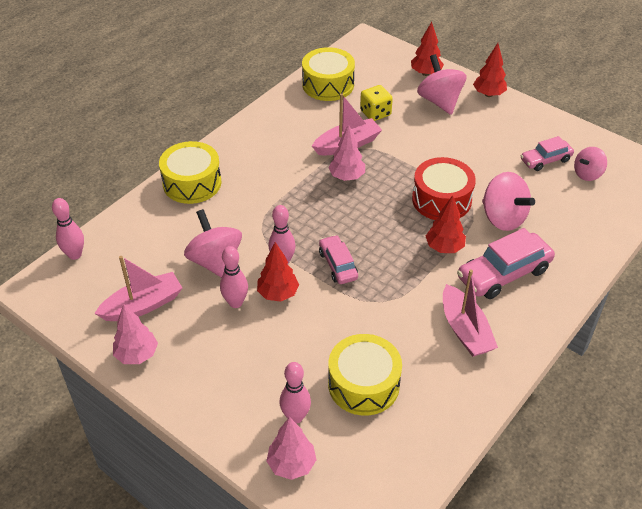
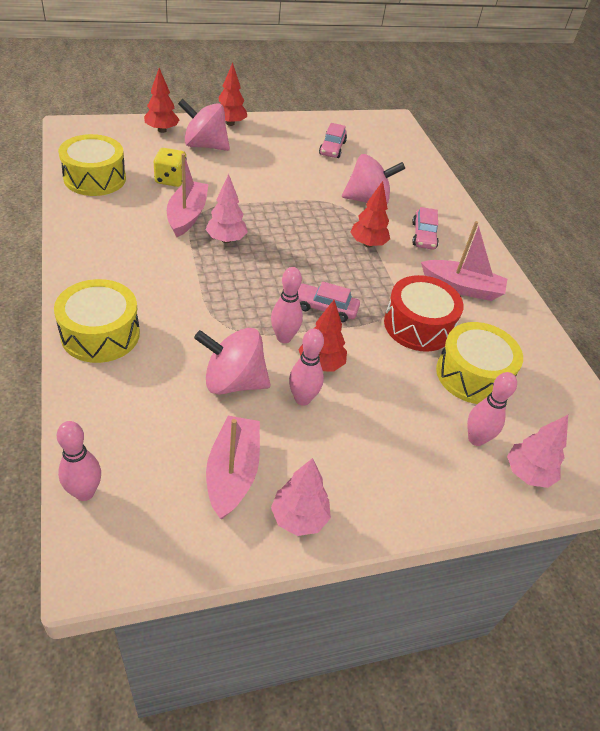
camera: 60 degrees left, 0 degrees up
red drum [412,157,476,220] -> red drum moved to [384,275,463,352]
pink car [457,228,555,299] -> pink car [412,207,439,249], size x0.60
pink spinning top [574,147,607,181] -> none

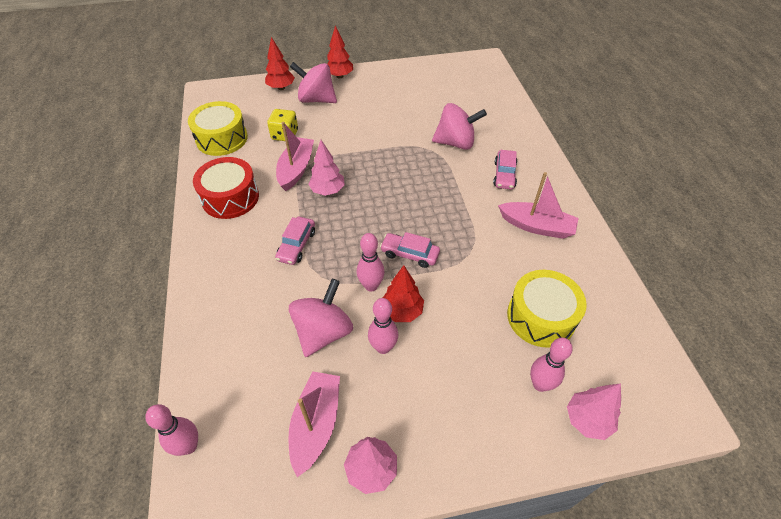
camera: 10 degrees right, 5 degrees up
yellow drum [54,279,140,363] -> none
pink spinning top [194,328,271,395] -> pink spinning top turned 105 degrees clockwise [289,279,353,357]
pink car [319,123,347,158] -> pink car moved to [275,217,315,265]
red tree [350,181,390,247] -> none
red drum [384,275,463,352] -> red drum moved to [193,157,259,219]

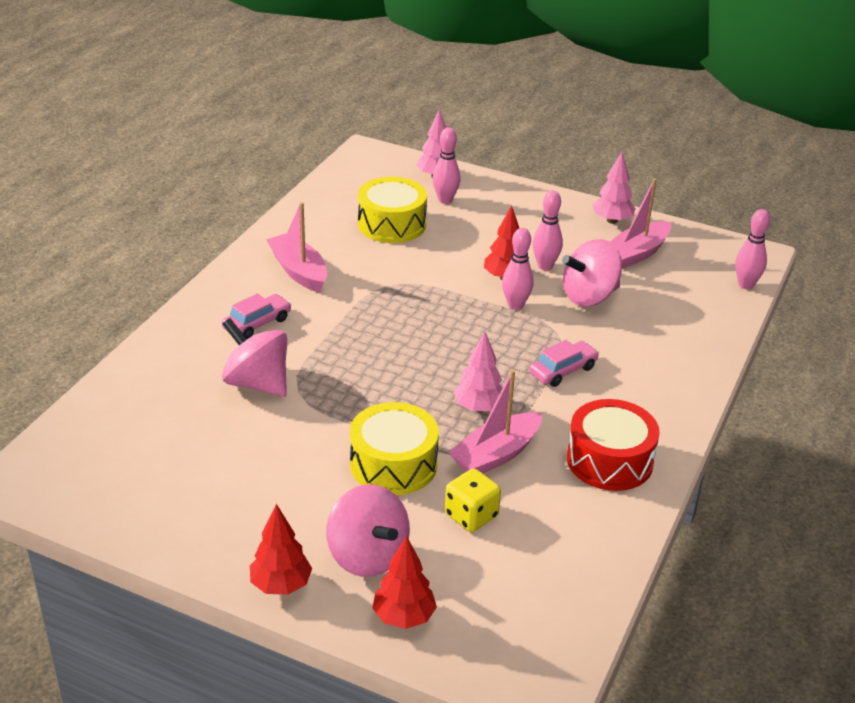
camera: 145 degrees left, 15 degrees down
yellow drum [188,101,248,156] -> yellow drum moved to [350,402,439,495]
pink car [380,232,440,268] -> none

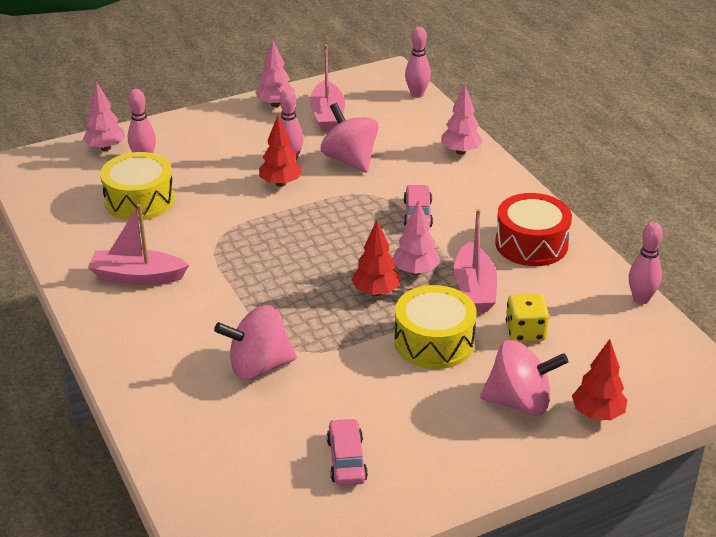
camera: 50 degrees left, 0 degrees up
pink car [222,293,291,339] -> pink car moved to [327,418,368,486]
red tree [250,504,312,595] -> red tree moved to [351,220,400,296]
pink bowling pin [502,228,533,310] -> pink bowling pin moved to [629,222,663,304]
pink spinning top [562,239,622,306] -> pink spinning top turned 135 degrees clockwise [321,103,379,173]
none -> pink tree [441,85,483,155]

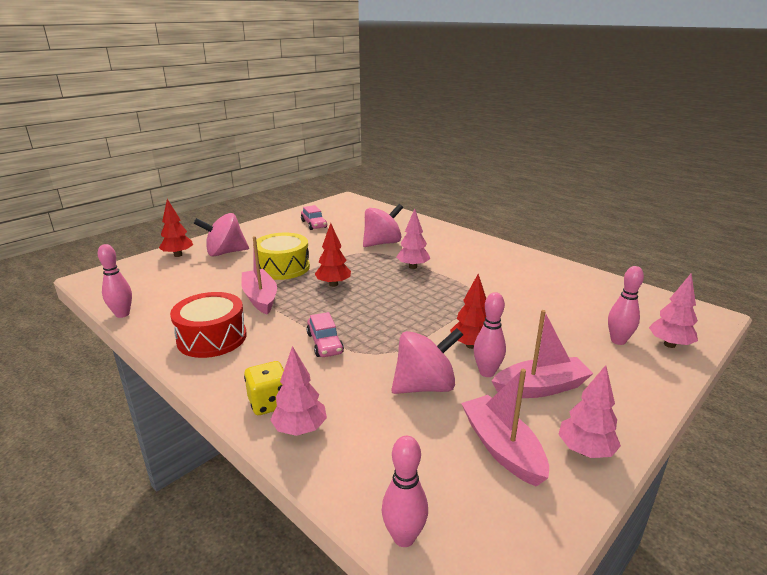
camera: 160 degrees right, 10 degrees down
pink boat [88,204,189,285] -> pink boat moved to [492,310,594,398]
yellow drum [100,152,174,221] -> none
pink spinning top [321,103,379,173] -> pink spinning top turned 60 degrees counterclockwise [391,328,463,394]
pink tree [392,200,440,275] -> pink tree moved to [396,209,430,269]
yellow dice [506,294,549,342] -> yellow dice moved to [244,361,284,415]

